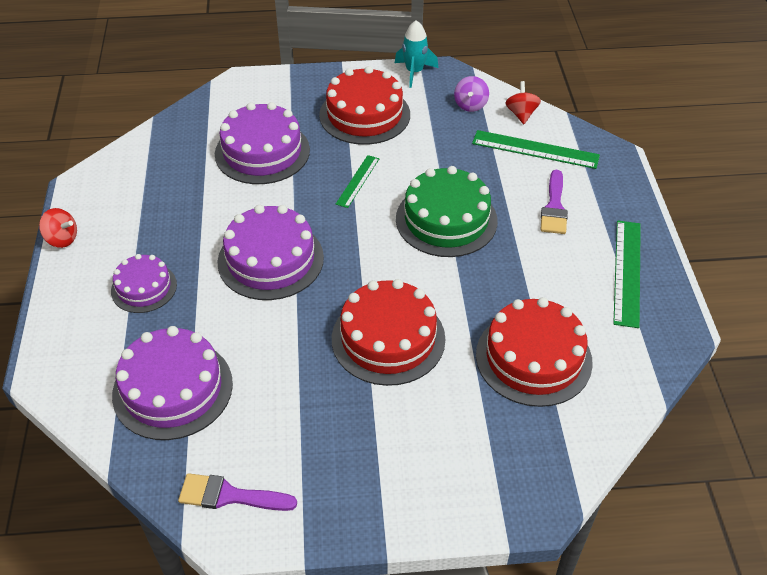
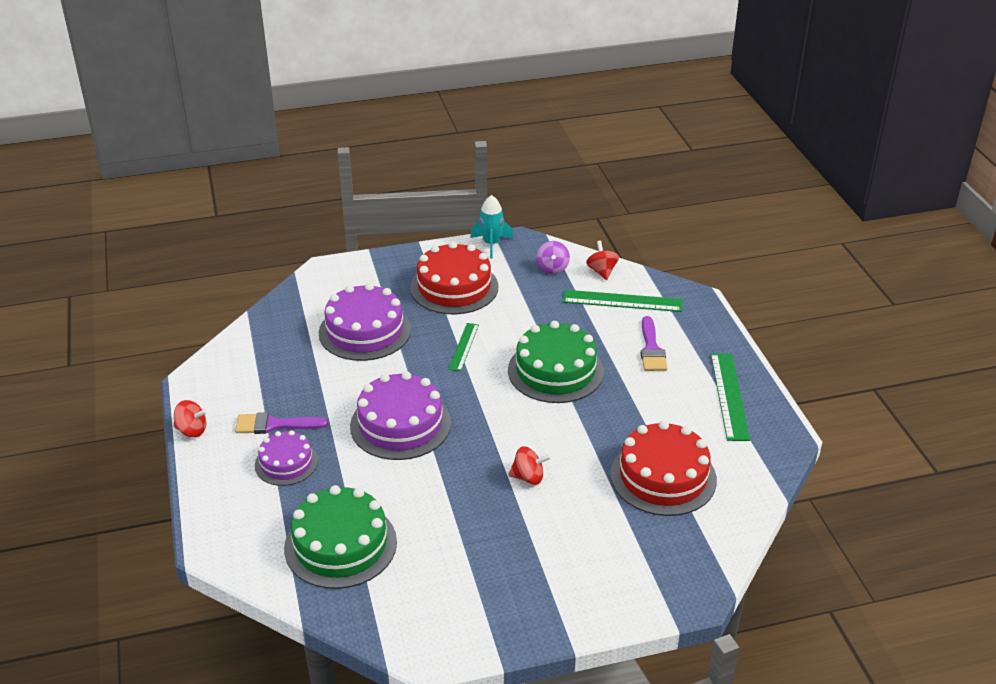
camera: 10 degrees left, 10 degrees down
purple cake [112,326,233,440] -> green cake [284,485,397,589]
purple brush [178,473,297,511] -> purple brush moved to [235,412,328,434]
red cake [332,279,445,386] -> red spinning top [508,446,551,485]

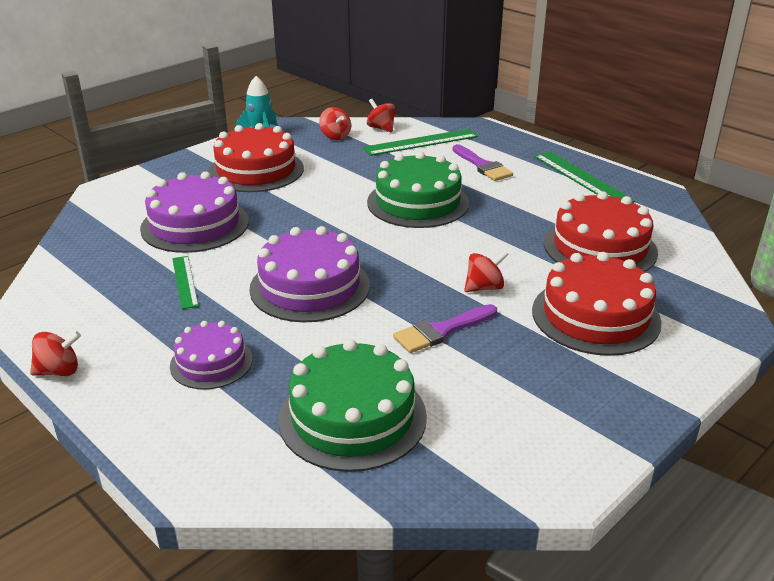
camera: 30 degrees left, 5 degrees down
purple brush [235,412,328,434] -> purple brush moved to [393,304,497,353]
green ruler [448,323,479,371] -> green ruler moved to [172,256,199,309]
purple spinning top [536,241,570,274] -> red spinning top [319,107,351,140]
none -> red cake [532,252,661,356]

